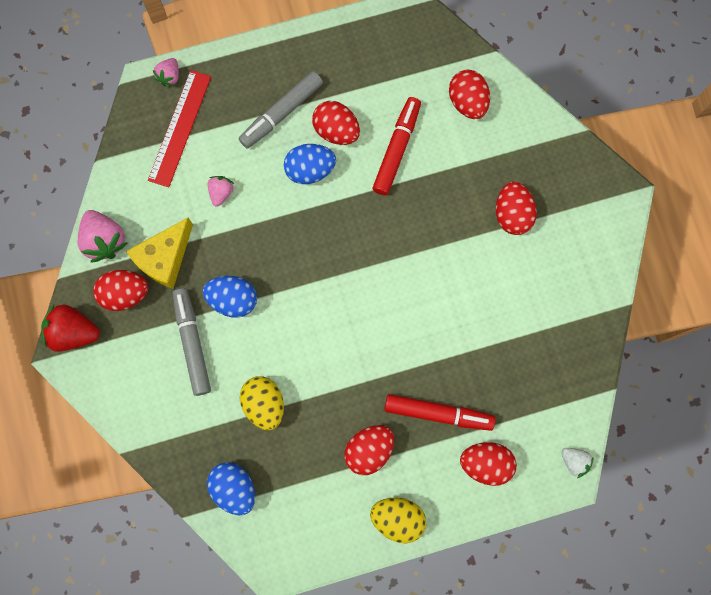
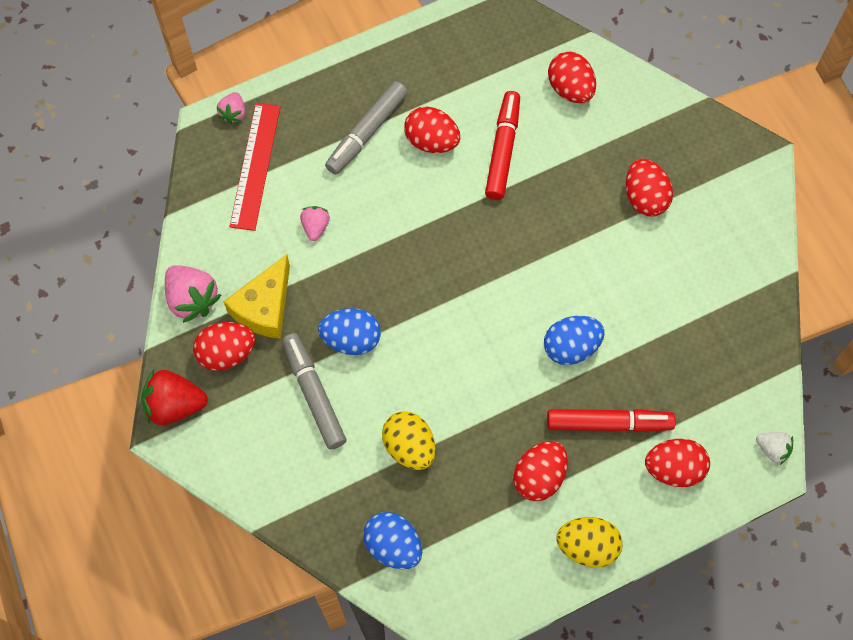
camera: 10 degrees left, 10 degrees down
blue egg [284,144,336,184] -> blue egg moved to [544,316,605,365]

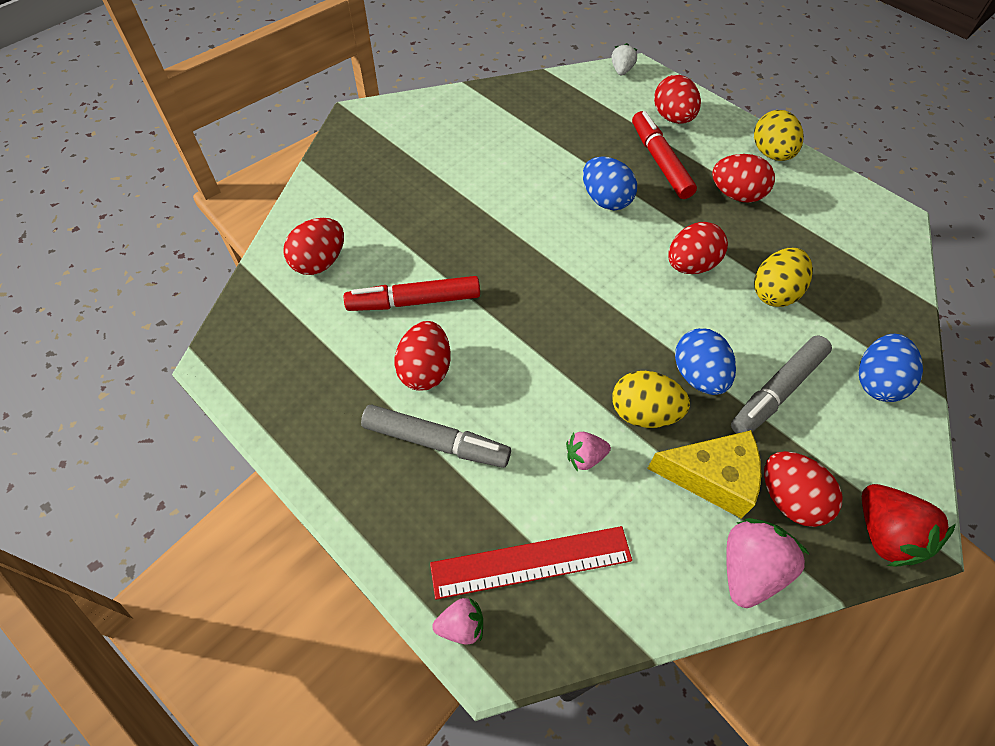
camera: 110 degrees left, 10 degrees down
blue egg [363,512,422,569] -> blue egg moved to [858,334,923,402]
red egg [626,159,673,216] -> red egg moved to [668,222,728,274]
none -> yellow egg [612,371,690,428]

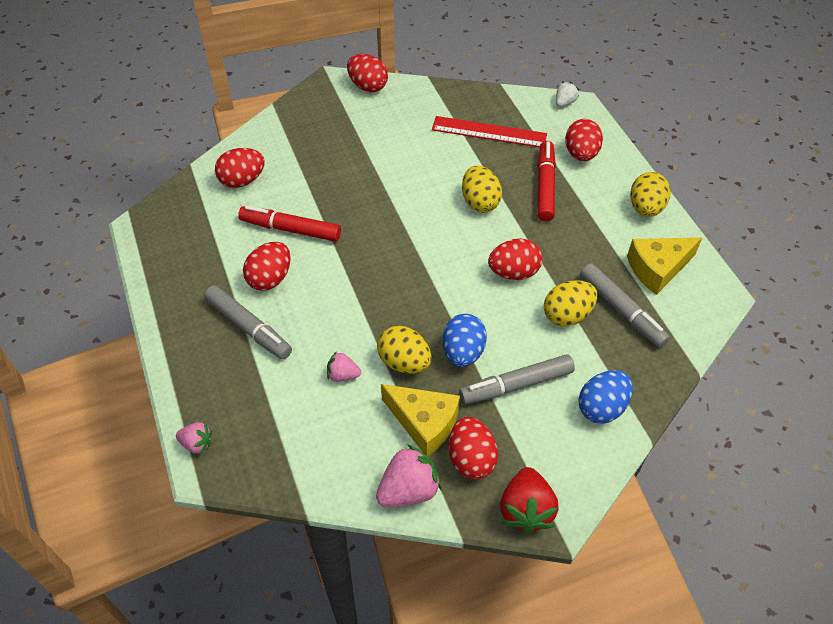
camera: 25 degrees right, 5 degrees down
red ruler [430,526,632,600] -> red ruler moved to [432,116,547,147]
blue egg [583,156,637,210] -> yellow egg [462,165,502,213]
red egg [712,154,775,203] -> red egg moved to [347,54,388,92]
none -> grey marker [580,263,670,348]
none -> yellow cheese [627,237,702,295]

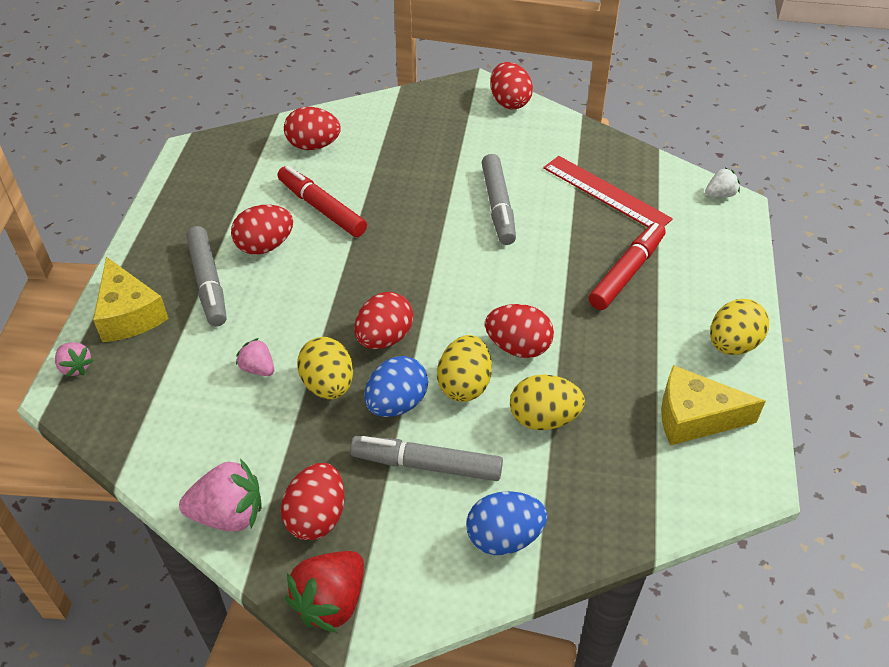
camera: 30 degrees right, 5 degrees down
yellow cheese [381,384,460,456] -> yellow cheese moved to [93,257,169,342]
yellow egg [462,165,502,213] -> yellow egg moved to [437,335,492,402]
red egg [565,119,603,161] -> red egg moved to [354,292,413,349]
grey marker [580,263,670,348] -> grey marker moved to [482,154,516,245]

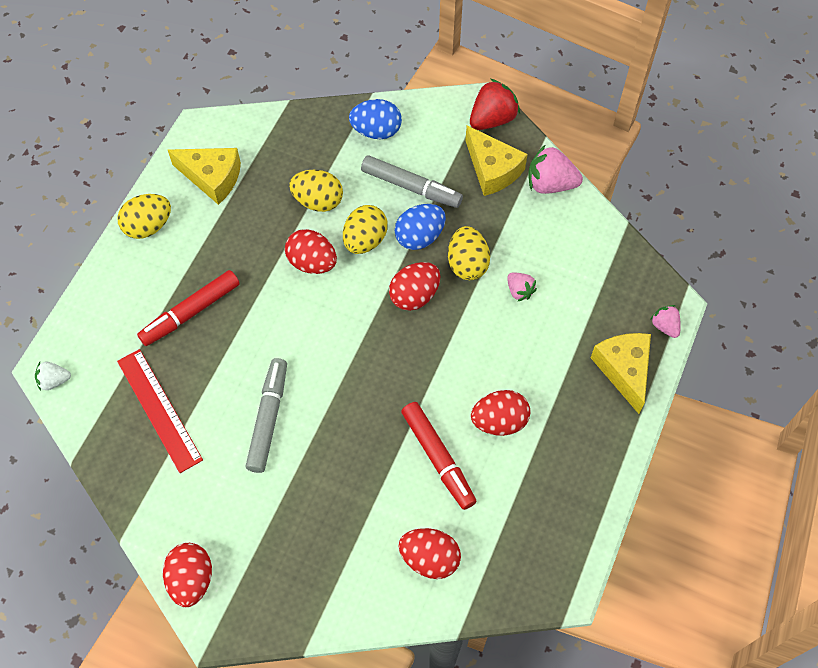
camera: 165 degrees left, 15 degrees up
grey marker [186,226,227,326] -> none
red egg [281,463,344,540] -> yellow cheese [465,126,528,196]

